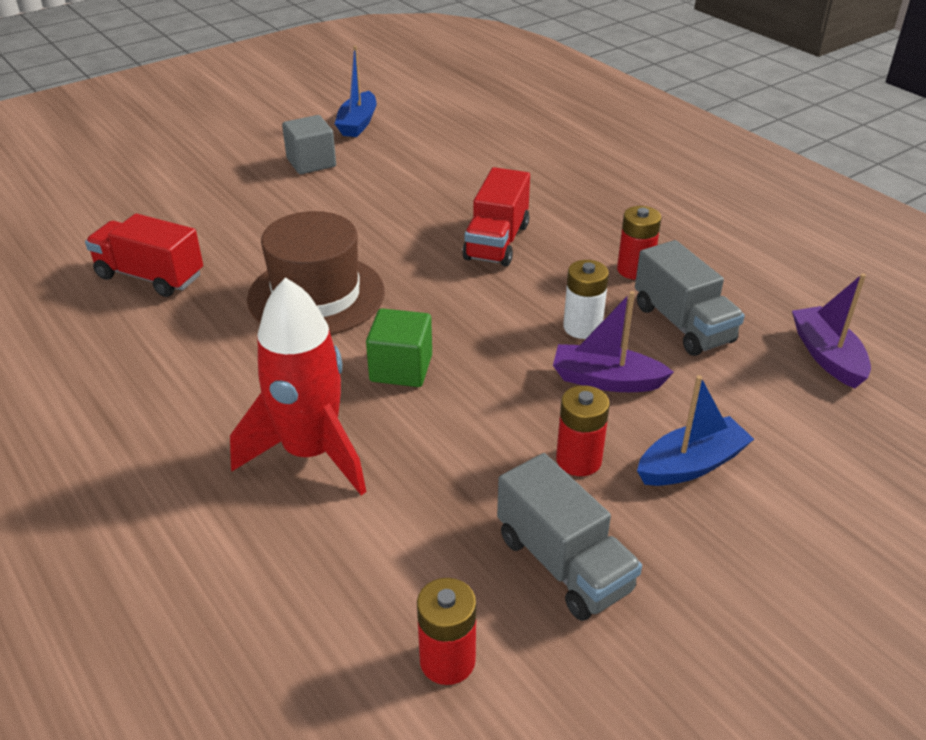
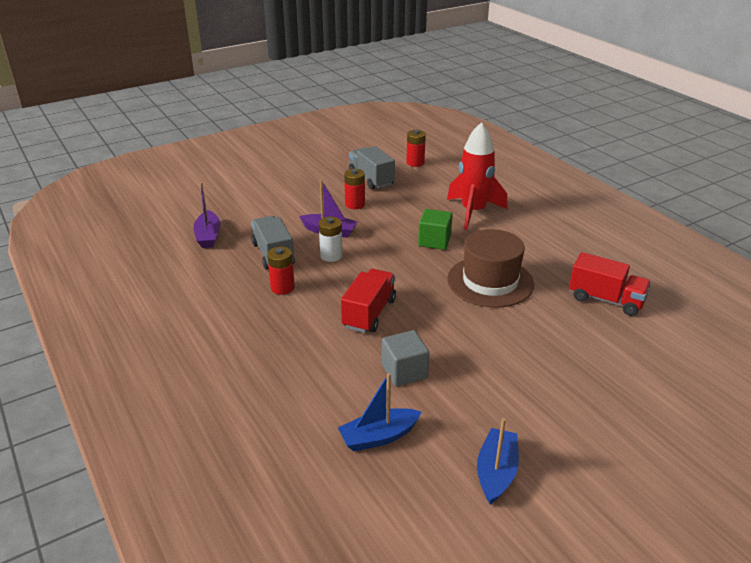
camera: 175 degrees left, 5 degrees down
grey cube [282,115,336,174] -> grey cube moved to [382,330,429,386]
blue boat [637,375,754,486] -> blue boat moved to [338,373,422,452]

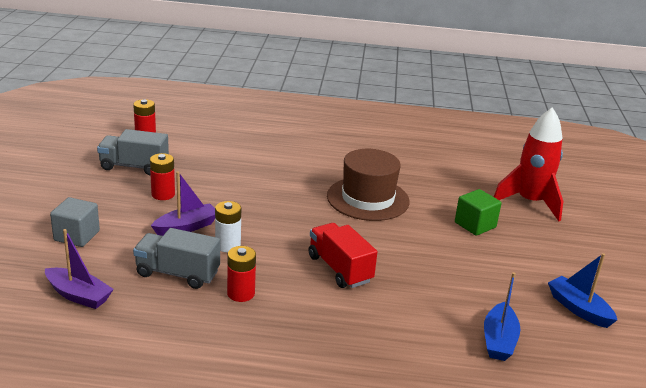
camera: 55 degrees left, 5 degrees down
grey cube [382,330,429,386] -> grey cube moved to [50,197,100,247]
green cube [418,209,453,250] -> green cube moved to [455,189,502,236]
red rocket [447,122,508,230] -> red rocket moved to [494,107,563,221]
red truck [569,252,651,316] -> none

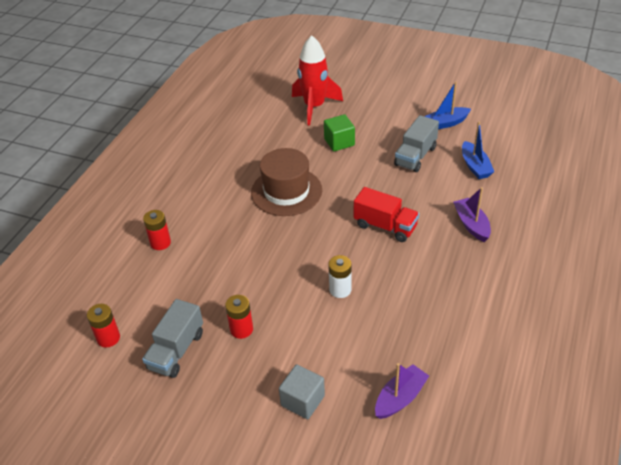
camera: 70 degrees left, 15 degrees up
grey truck [133,228,220,289] -> grey truck moved to [394,115,439,172]
purple boat [151,171,215,236] -> purple boat moved to [453,187,491,242]
red battery [227,246,256,302] -> red battery moved to [143,210,171,250]
red truck [308,223,377,288] -> red truck turned 135 degrees counterclockwise [354,187,419,242]
blue boat [484,272,521,361] -> blue boat turned 45 degrees clockwise [462,121,494,179]

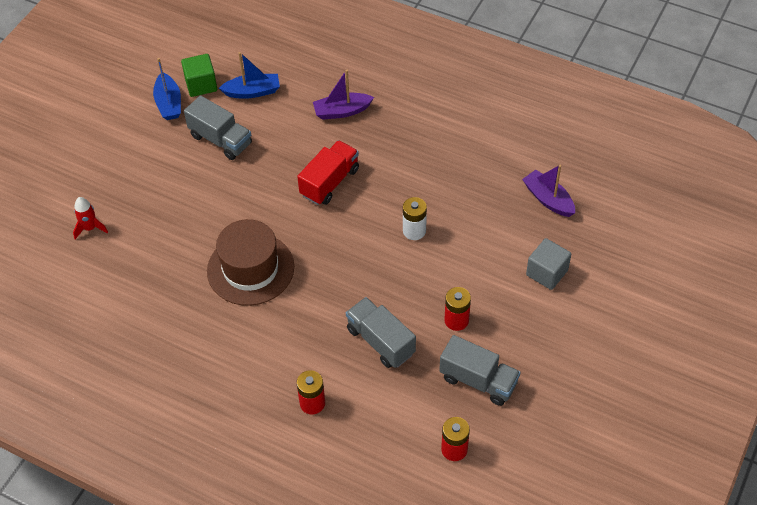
camera: 85 degrees left, 10 degrees up
red rocket [292,35,343,125] -> red rocket [73,197,108,239], size x0.47
green cube [324,114,355,151] -> green cube moved to [181,54,217,97]
none -> grey truck [346,297,416,368]

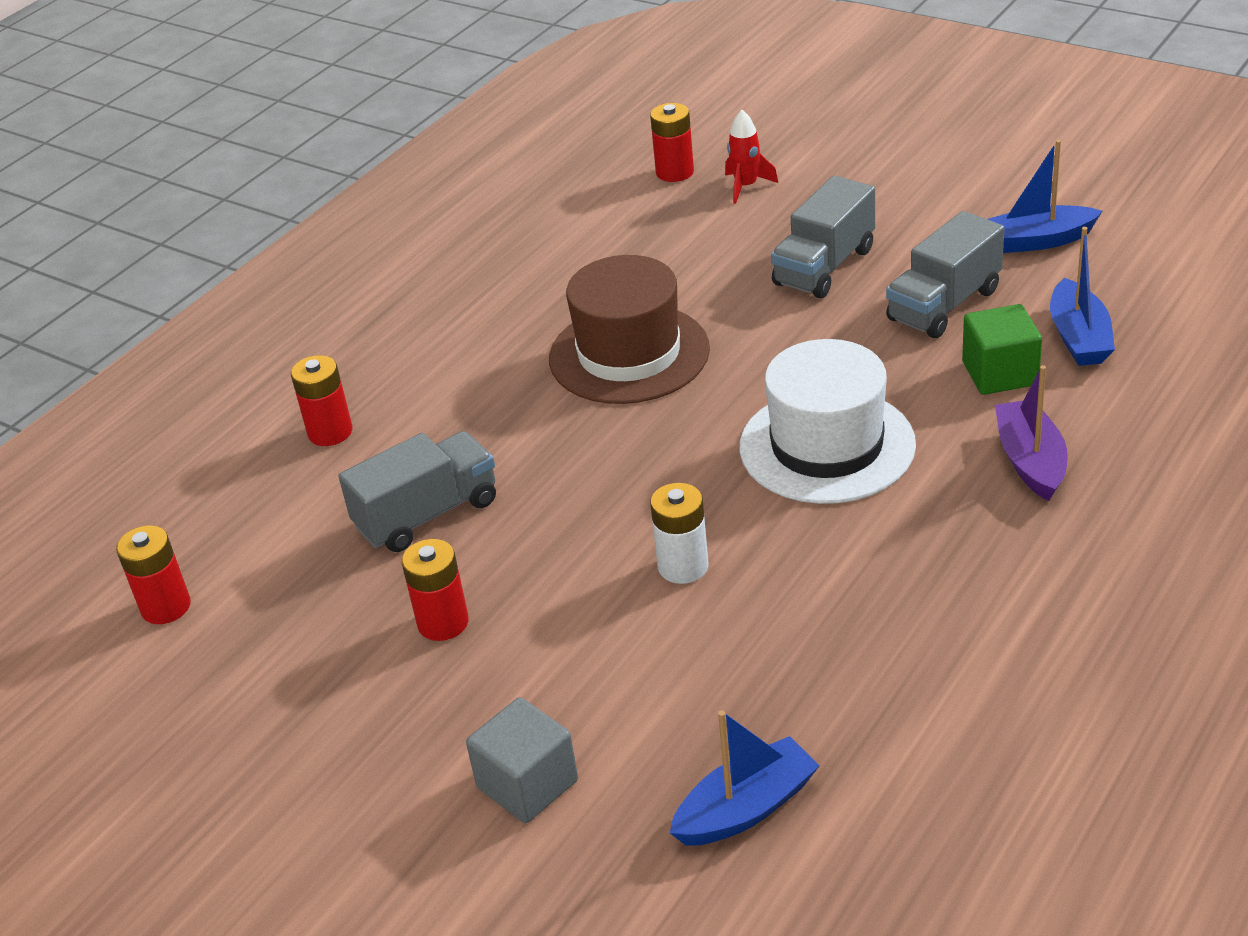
camera: 100 degrees right, 15 degrees down
green cube [181,54,217,97] -> green cube moved to [962,304,1042,395]
red truck [297,140,359,205] -> white hat [739,339,916,504]
grey truck [439,335,521,406] -> grey truck moved to [771,176,875,298]
purple boat [522,165,575,217] -> blue boat [670,710,820,846]
none -> red battery [650,103,694,182]

